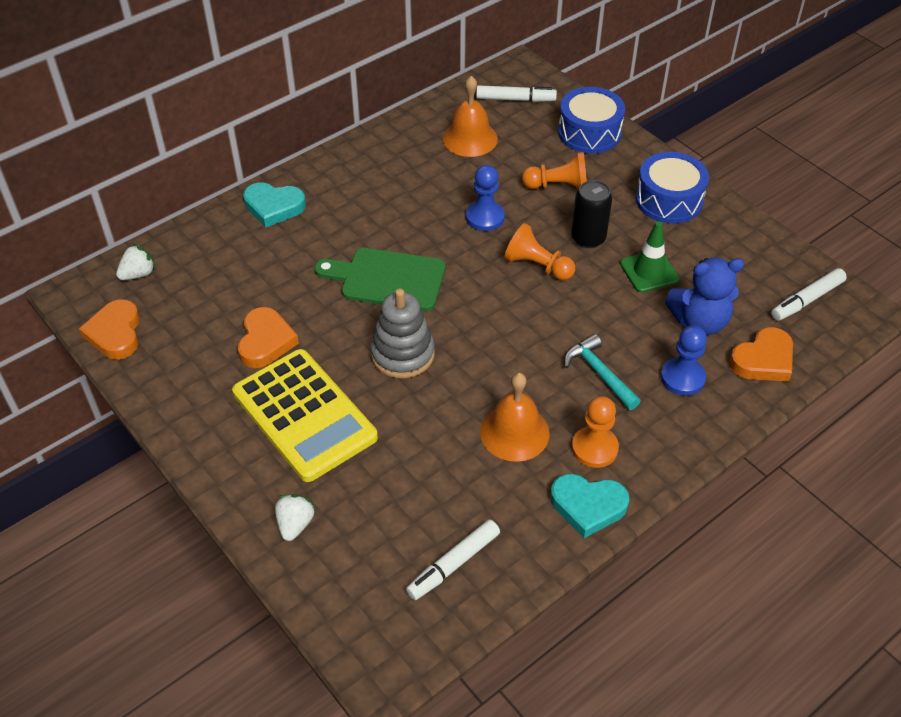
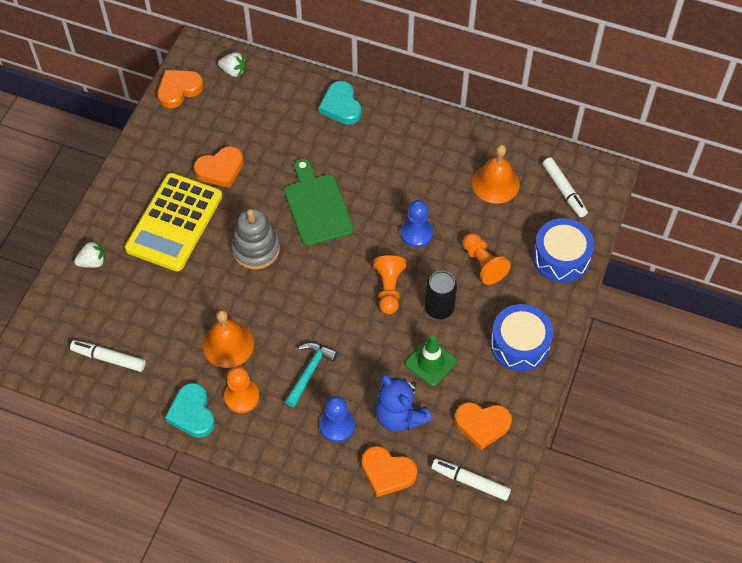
camera: 60 degrees right, 10 degrees up
none -> orange heart [454,402,512,450]

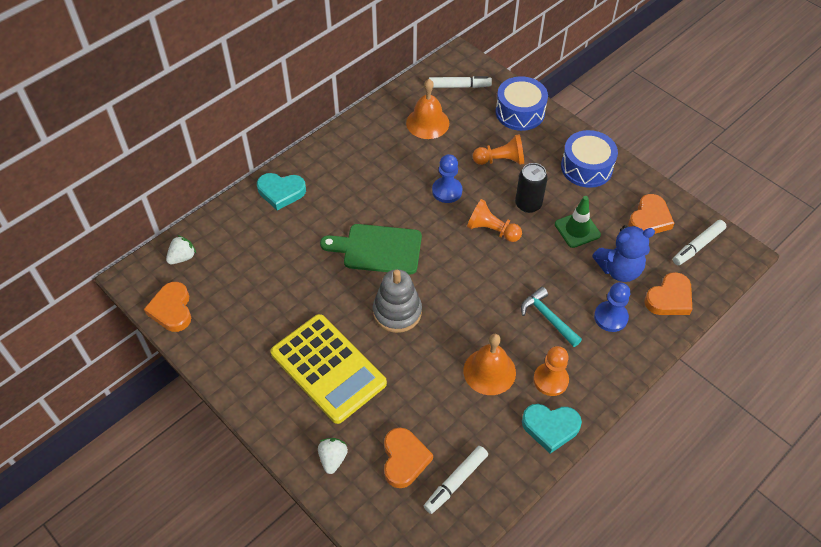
camera: 65 degrees left, 5 degrees down
orange heart [194,146,244,188] -> orange heart moved to [384,428,433,488]

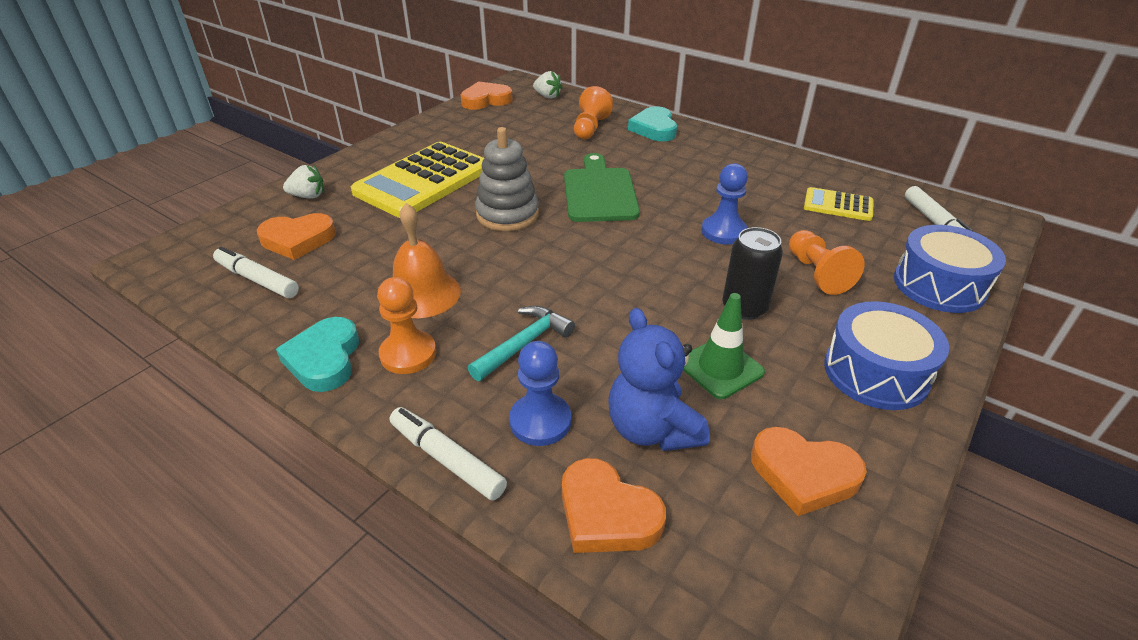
camera: 80 degrees right, 15 degrees down
orange bell [406,79,449,139] -> yellow calculator [804,187,874,221]
orange pawn [467,199,522,242] -> orange pawn moved to [574,86,614,140]
white marker [673,220,726,265] -> white marker moved to [390,407,507,501]

